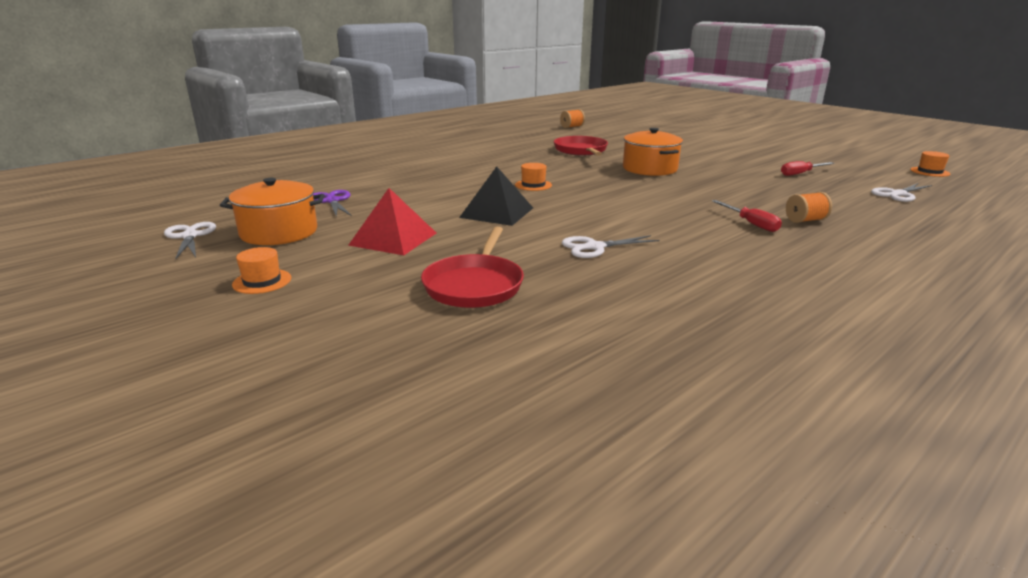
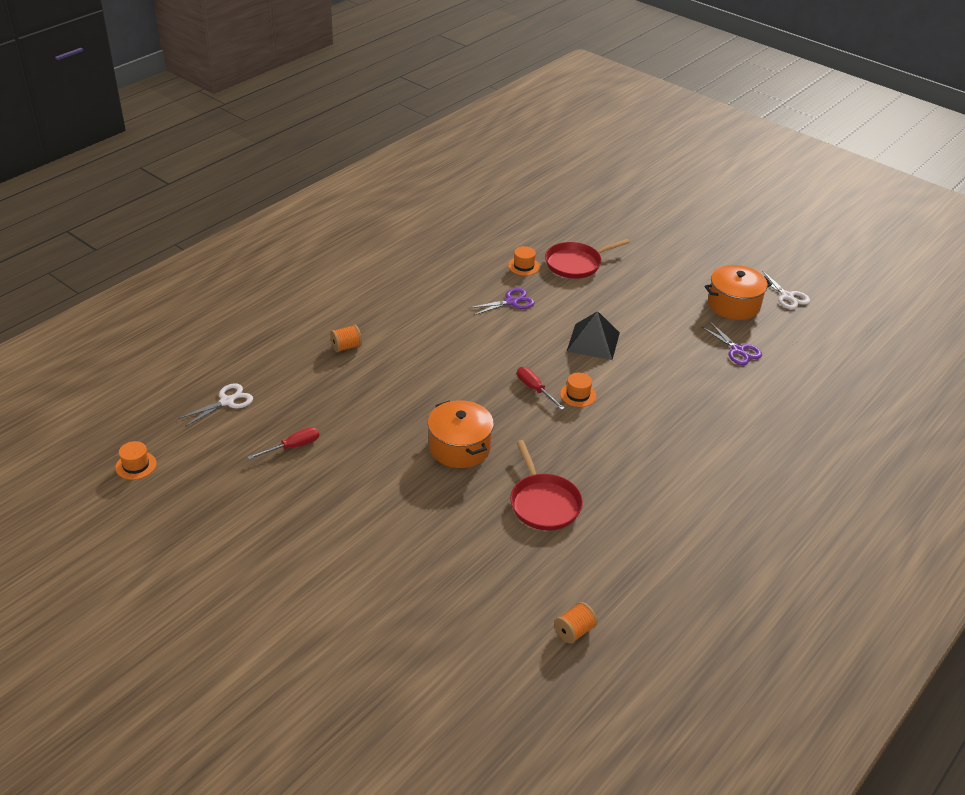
camera: 170 degrees right, 15 degrees up
orange hat [232,247,291,294] -> orange hat moved to [508,246,540,276]
red pyramid [348,188,436,255] -> none
red pan [421,227,524,308] -> red pan turned 120 degrees counterclockwise [545,239,630,279]
white scissors [562,235,659,258] -> purple scissors [469,288,535,315]
red screwdriver [712,200,782,232] -> red screwdriver moved to [517,367,565,410]

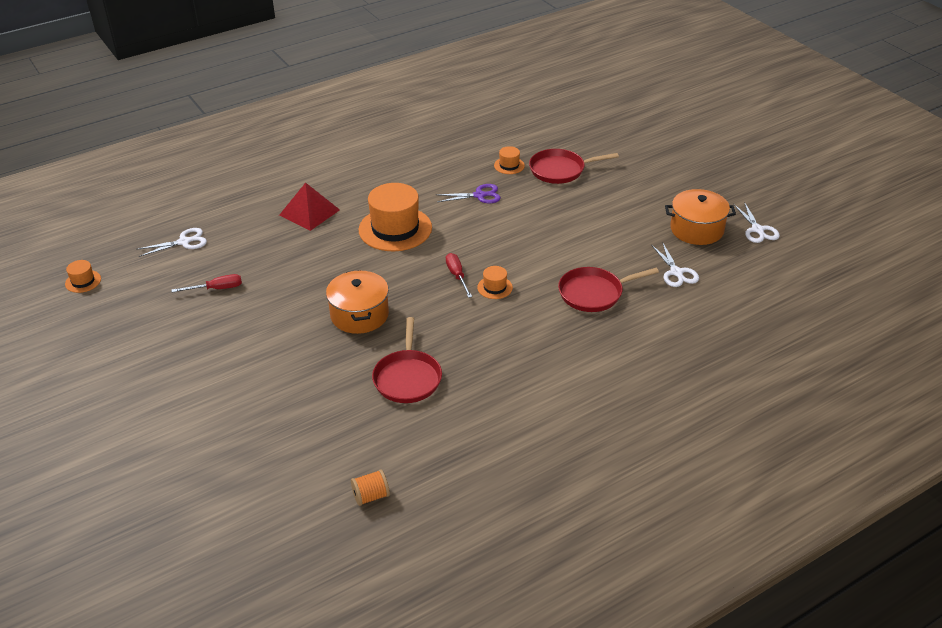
camera: 20 degrees right, 0 degrees up
orange spool [330,325,362,352] -> red pyramid [279,183,340,231]
black pyramid [567,311,620,360] -> none
purple scissors [701,322,762,365] -> white scissors [651,242,699,287]
none -> orange hat [359,183,432,251]
none -> red pan [558,267,659,312]

